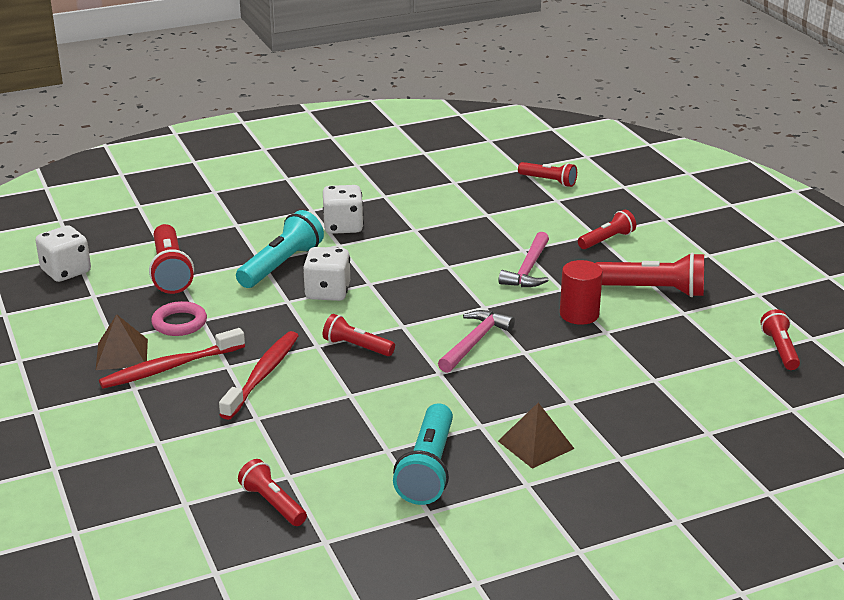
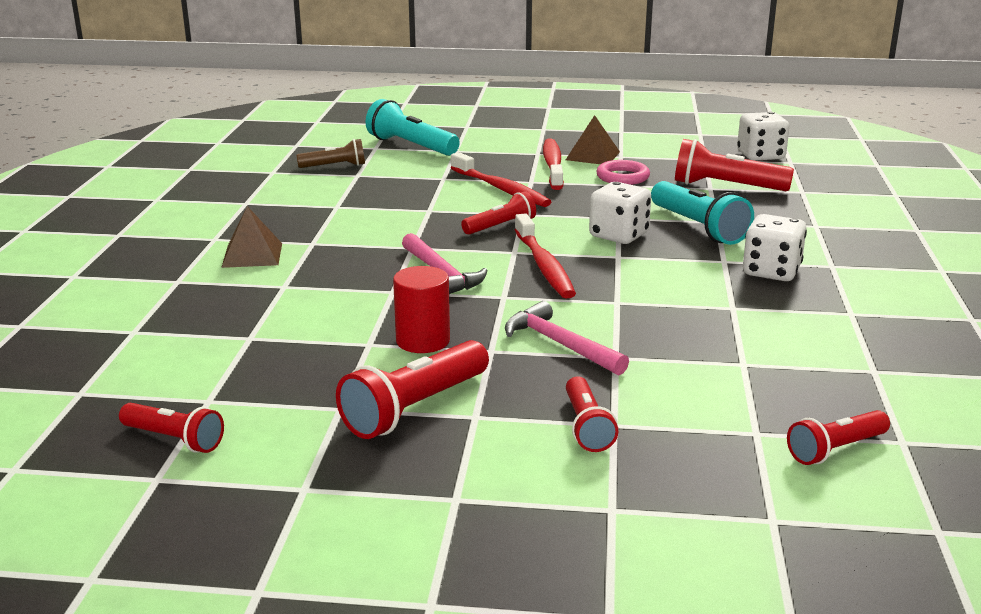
camera: 120 degrees right, 5 degrees down
red flashlight [238,459,307,526] -> brown flashlight [296,139,365,168]
turquoise flashlight [393,403,453,505] -> turquoise flashlight moved to [366,99,460,156]
none -> red toothbrush [515,213,576,299]

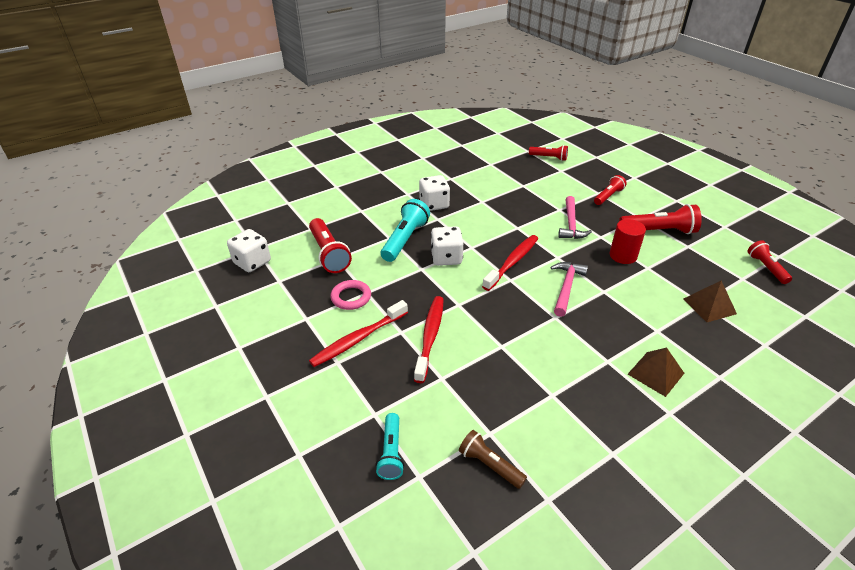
camera: 130 degrees left, 15 degrees up
turquoise flashlight [366,99,460,156] -> turquoise flashlight [375,413,404,480], size x0.62
red flashlight [461,191,536,235] -> none
brown pyramid [566,115,620,164] -> brown pyramid moved to [684,281,737,322]

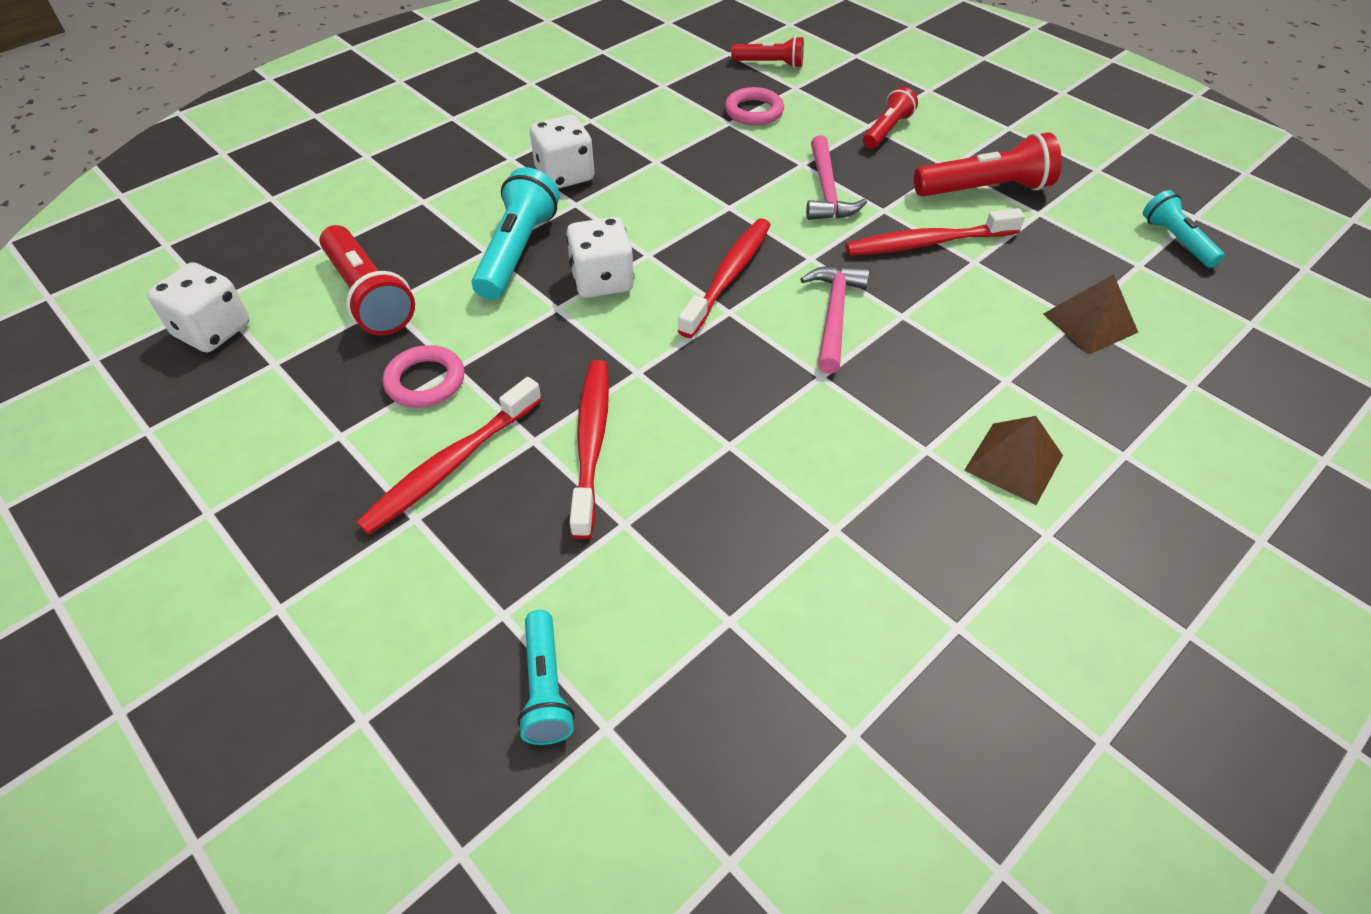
camera: 10 degrees left, 10 degrees up
brown flashlight [459,430,527,489] -> none
red cylinder [610,219,646,264] -> red toothbrush [845,208,1025,256]
red flashlight [747,240,792,284] -> turquoise flashlight [1143,190,1225,268]
none -> pink ring [725,87,784,126]

